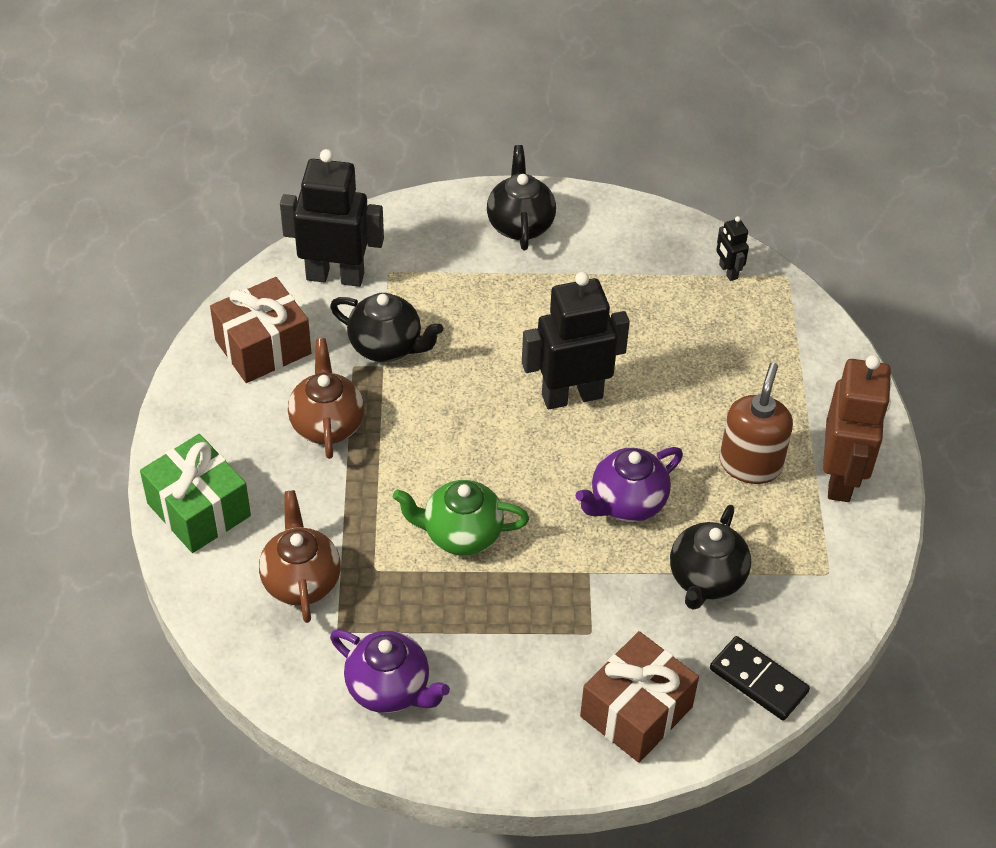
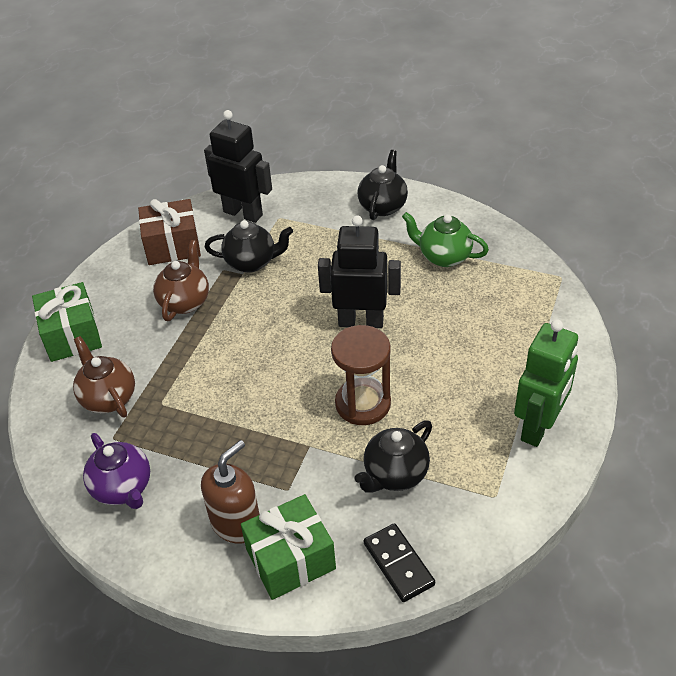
camera: 25 degrees right, 5 degrees down
brown teapot [259,490,341,623] -> brown teapot turned 45 degrees counterclockwise [73,336,135,417]
black teapot [330,293,443,362] -> black teapot turned 45 degrees counterclockwise [205,220,293,273]
green teapot [393,480,529,556] -> green teapot moved to [402,212,489,267]
purple teapot [576,447,683,522] -> brown hourglass [331,325,391,425]
brown gift [580,631,699,763] -> green gift [241,494,336,600]
black robot [716,216,749,281] -> none
brown soap dispenser [719,363,793,484] -> brown soap dispenser moved to [201,440,260,544]
brown robot [823,355,892,502] -> green robot [514,319,578,447]

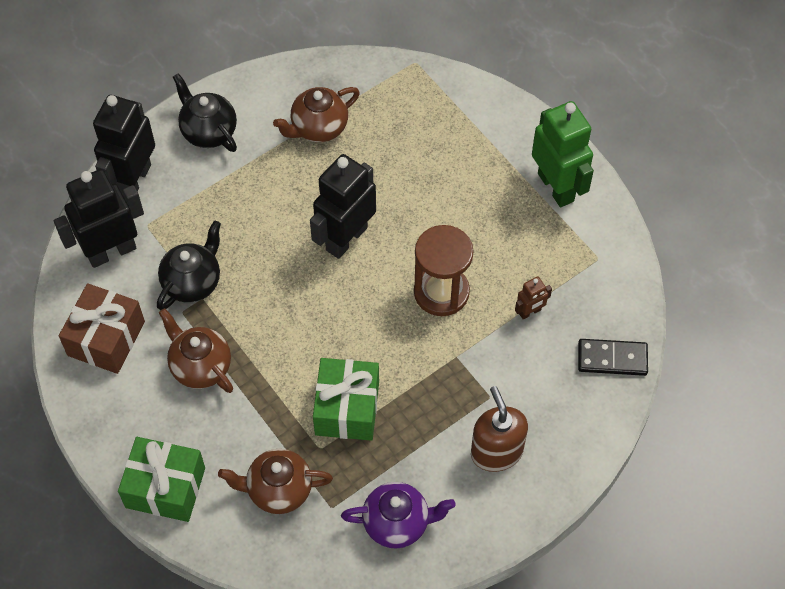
camera: 60 degrees left, 15 degrees up
green gift [241,494,336,600] -> green gift moved to [313,358,379,441]
black teapot [354,420,432,493] -> brown robot [515,277,552,320]
green teapot [402,212,489,267] -> brown teapot [273,87,360,142]
none -> black robot [93,95,155,198]

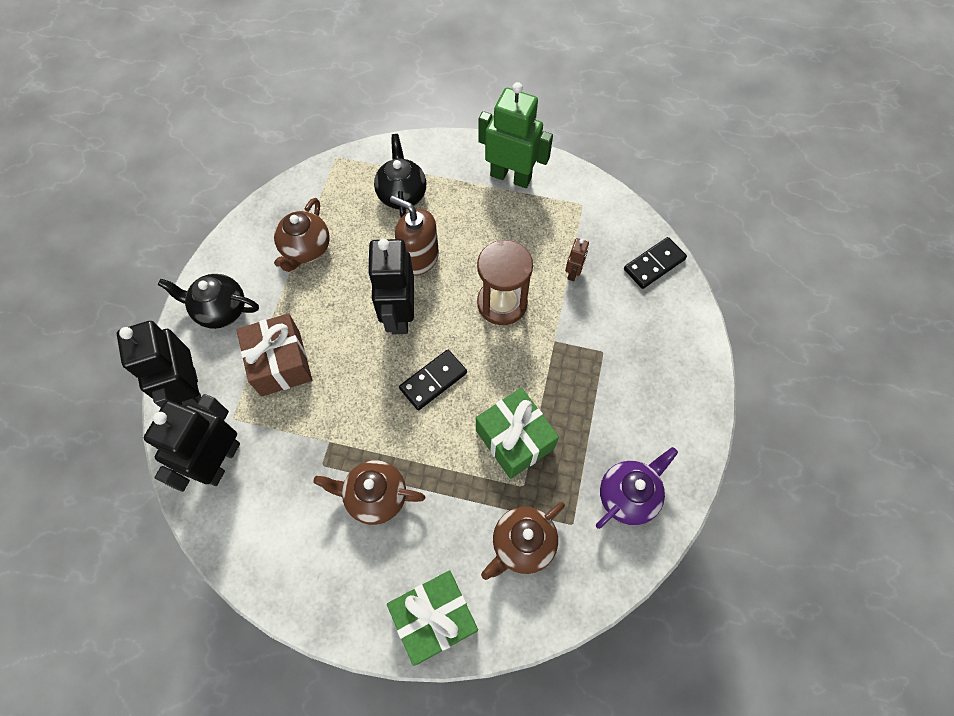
camera: 40 degrees left, 5 degrees up
brown gift [59,283,145,374] -> brown gift moved to [236,313,312,396]
black teapot [157,220,221,310] -> black teapot moved to [374,134,426,217]
brown soap dispenser [471,386,528,472] -> brown soap dispenser moved to [390,196,439,276]
none -> black domino [399,350,467,410]

